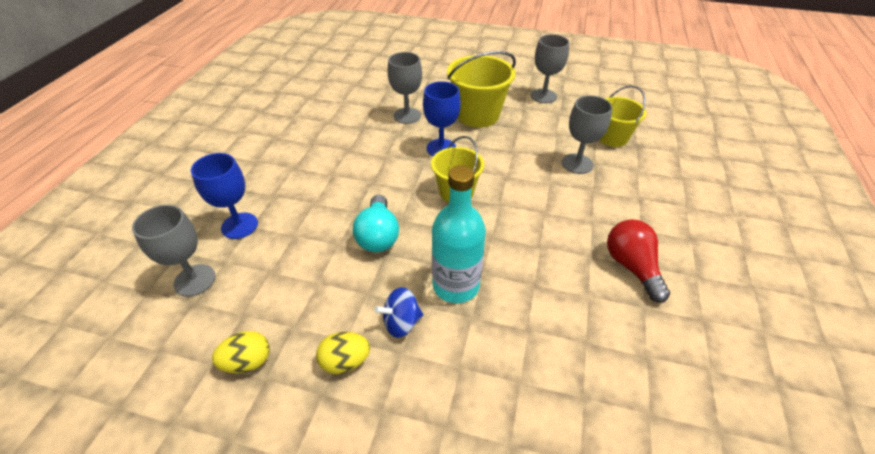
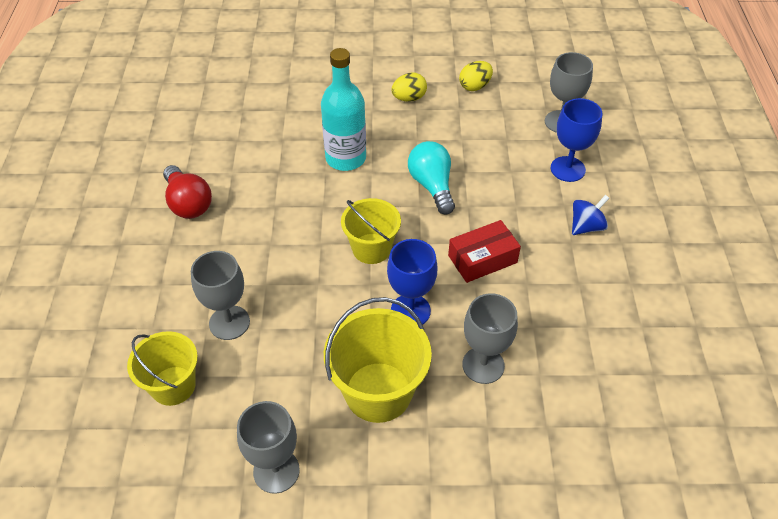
camera: 165 degrees right, 5 degrees up
blue spinning top [374,287,423,338] -> blue spinning top moved to [572,195,609,235]
none -> red box [448,220,521,283]

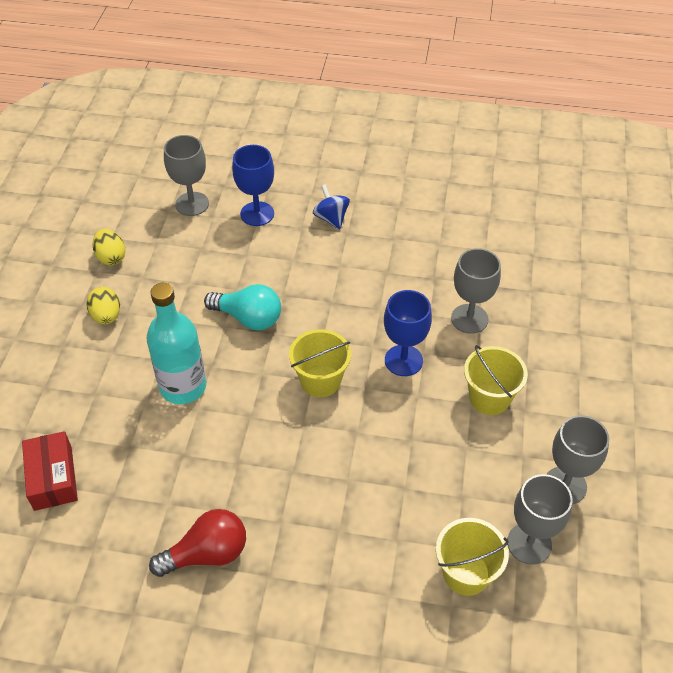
camera: 80 degrees left, 0 degrees up
grey goblet [191,251,250,340] -> grey goblet moved to [507,474,572,565]
yellow bucket [324,297,432,423] -> yellow bucket [464,345,528,415], size x0.66
turquoise light bulb [408,141,455,215] -> turquoise light bulb turned 150 degrees counterclockwise [204,284,281,330]
red box [448,220,521,283] -> red box moved to [22,431,78,511]

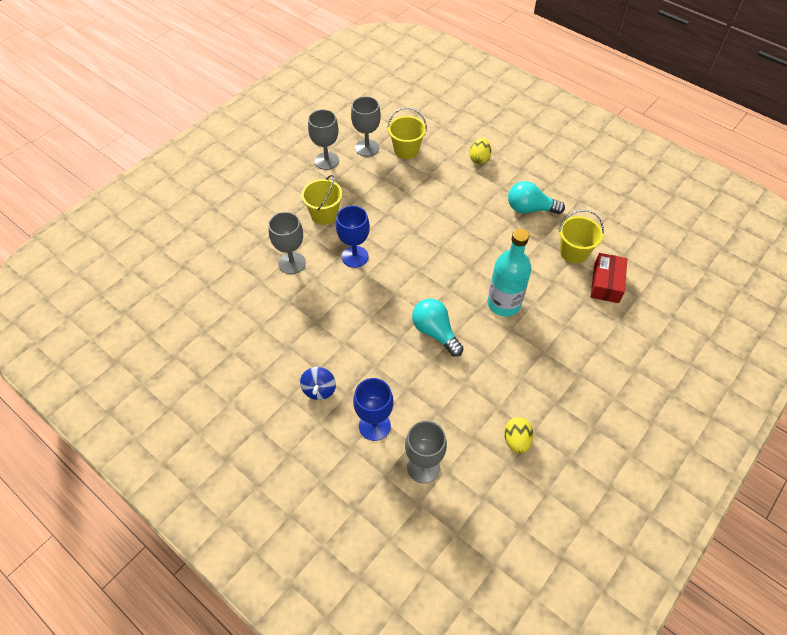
camera: 150 degrees left, 5 degrees up
yellow egg [86,287,120,324] -> yellow egg moved to [469,138,491,164]
red light bulb [149,509,246,577] -> turquoise light bulb [508,181,565,214]
yellow bucket [289,329,351,397] -> yellow bucket moved to [559,210,604,264]

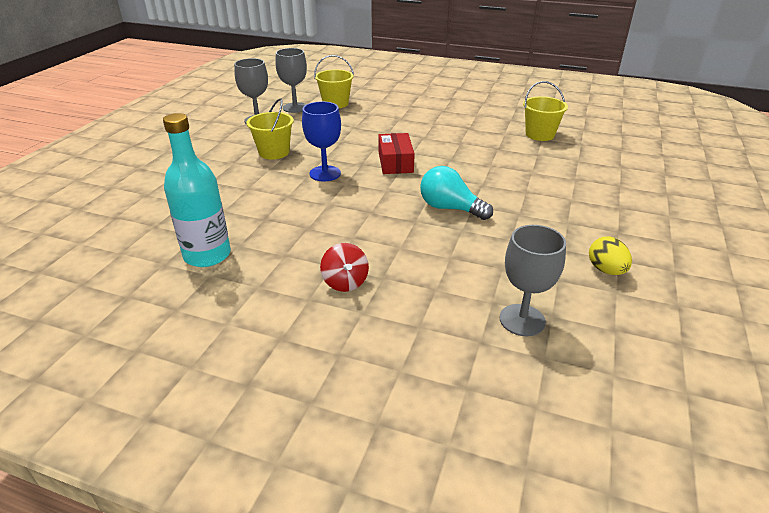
camera: 20 degrees left, 20 degrees down
grey goblet [268,212,306,274] -> none
blue spinning top [300,367,336,400] -> red spinning top [320,243,369,292]
blue goblet [353,378,394,441] -> none
yellow egg [469,138,491,164] -> none
turquoise bottle [487,229,531,316] -> turquoise bottle moved to [163,113,231,267]
turquoise light bulb [508,181,565,214] -> none
red box [590,253,627,303] -> red box moved to [378,133,415,174]

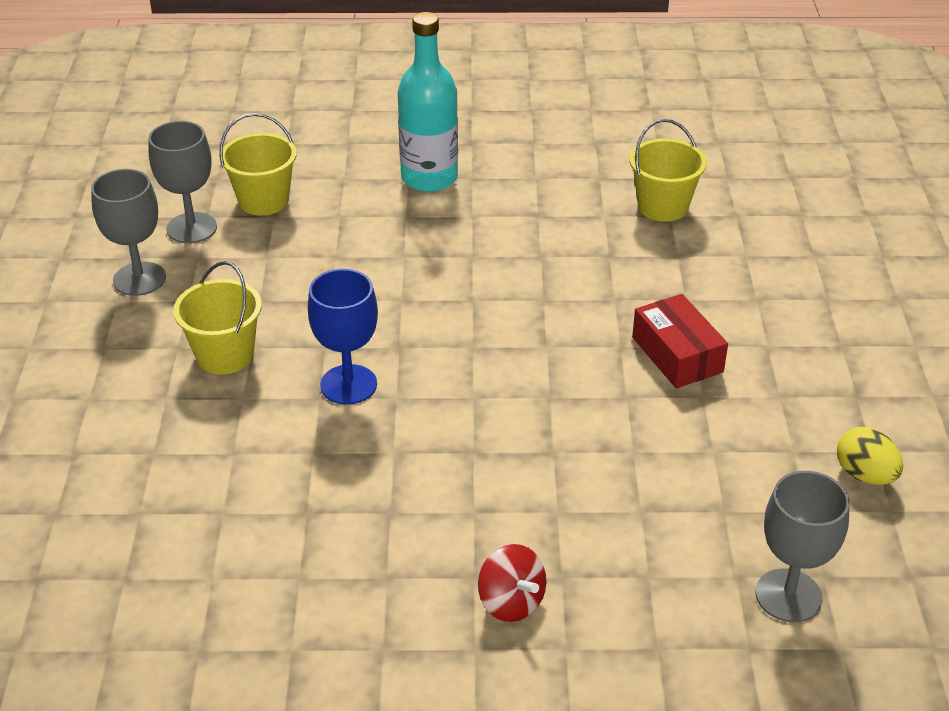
camera: 20 degrees left, 5 degrees up
turquoise bottle [163,113,231,267] -> turquoise bottle moved to [398,12,458,192]
red box [378,133,415,174] -> red box moved to [632,294,728,388]
turquoise light bulb [420,166,493,220] -> none

